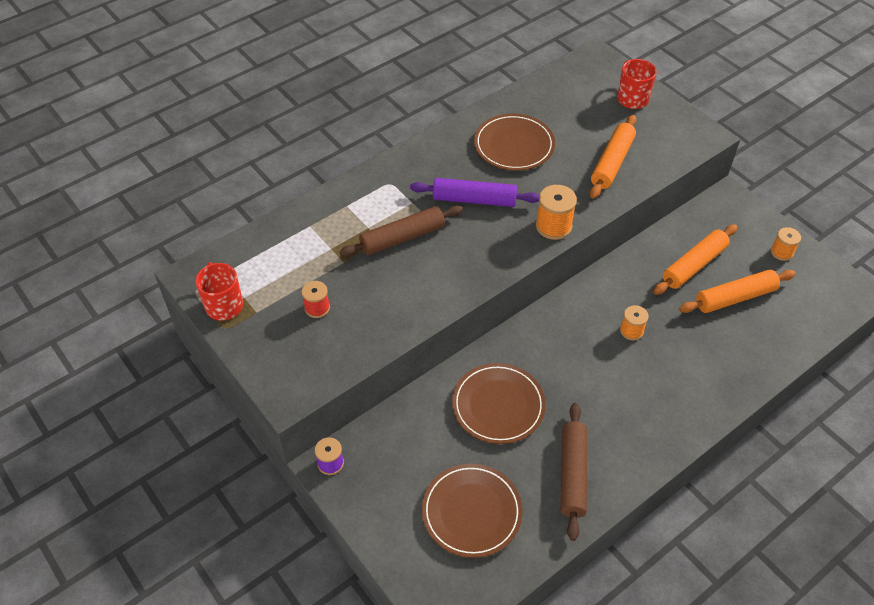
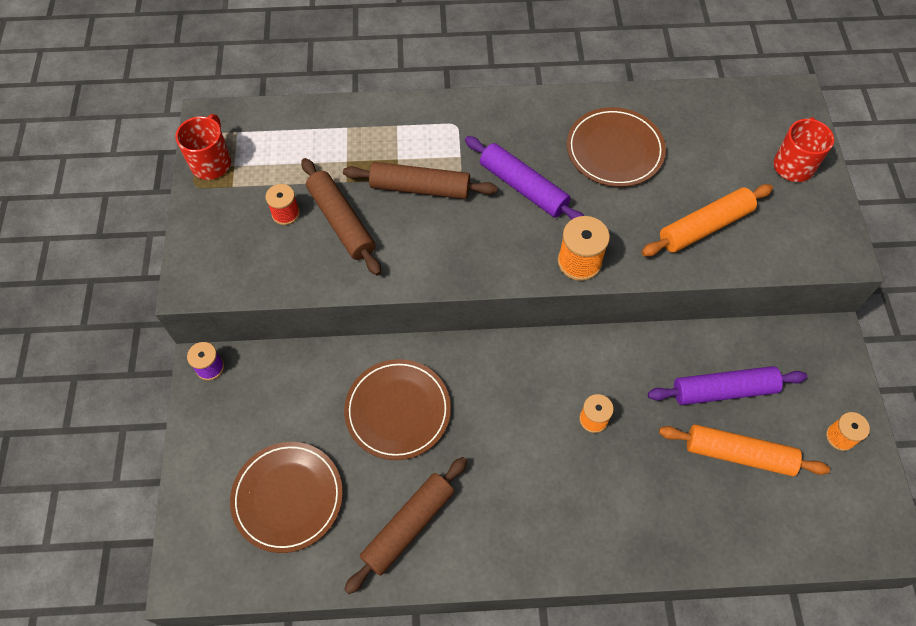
camera: 35 degrees right, 10 degrees up
orange rolling pin [653,224,737,295] -> purple rolling pin [648,366,807,405]
none -> brown rolling pin [301,158,381,276]

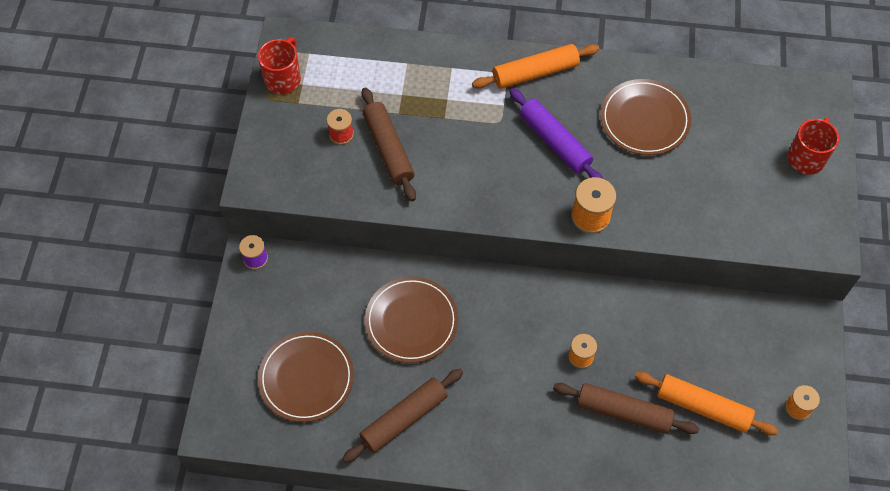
camera: 10 degrees right, 0 degrees up
brown rolling pin [343,162,497,199] -> brown rolling pin moved to [553,383,699,434]
orange rolling pin [642,184,773,256] -> orange rolling pin moved to [472,44,600,89]
purple rolling pin [648,366,807,405] -> none

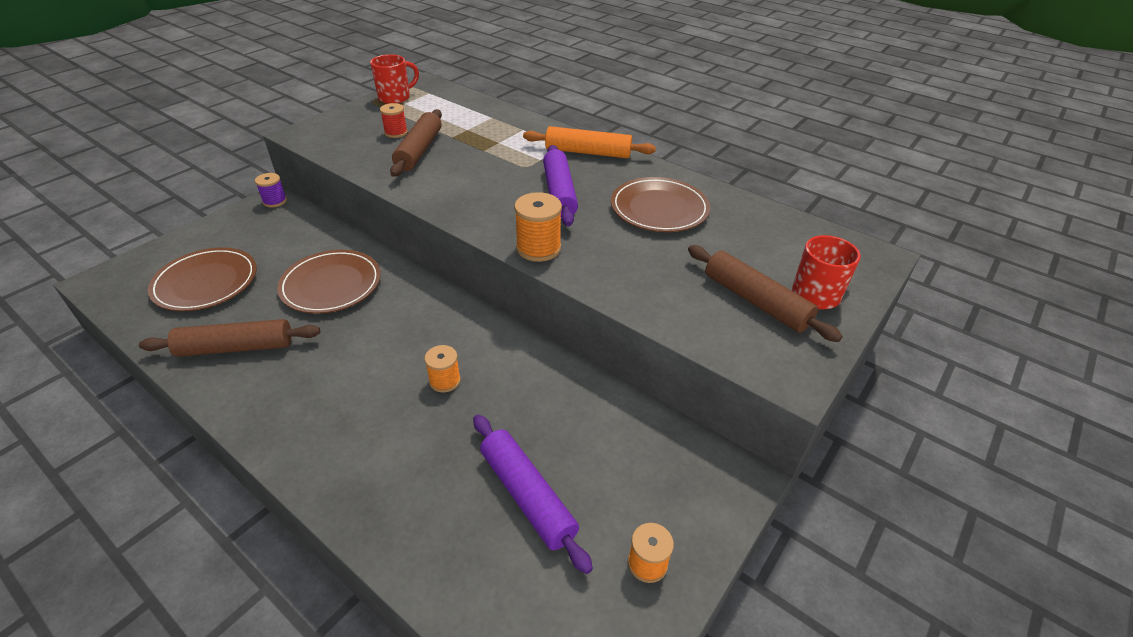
camera: 30 degrees right, 20 degrees down
brown rolling pin [553,383,699,434] -> brown rolling pin moved to [688,245,843,342]
orange rolling pin [635,372,778,435] -> purple rolling pin [473,415,593,574]

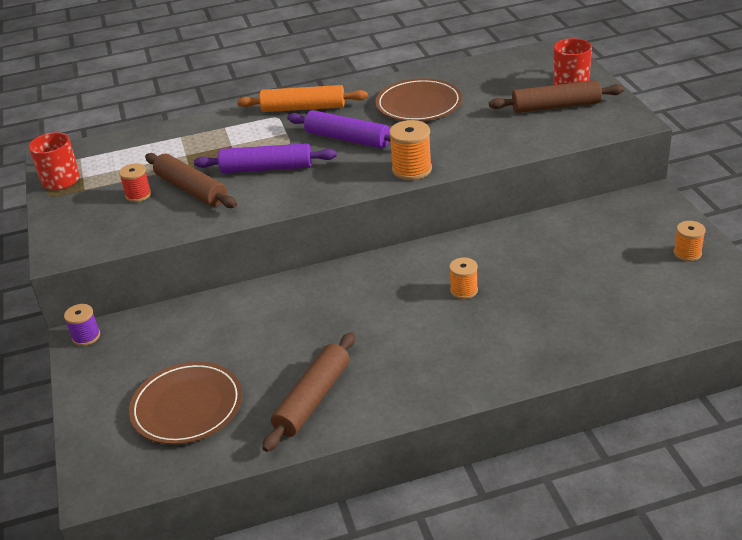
camera: 50 degrees left, 5 degrees down
brown plate [277,250,381,314] -> none
purple rolling pin [473,415,593,574] -> purple rolling pin moved to [194,143,337,173]
orange rolling pin [523,126,656,158] -> orange rolling pin turned 45 degrees clockwise [237,85,368,112]

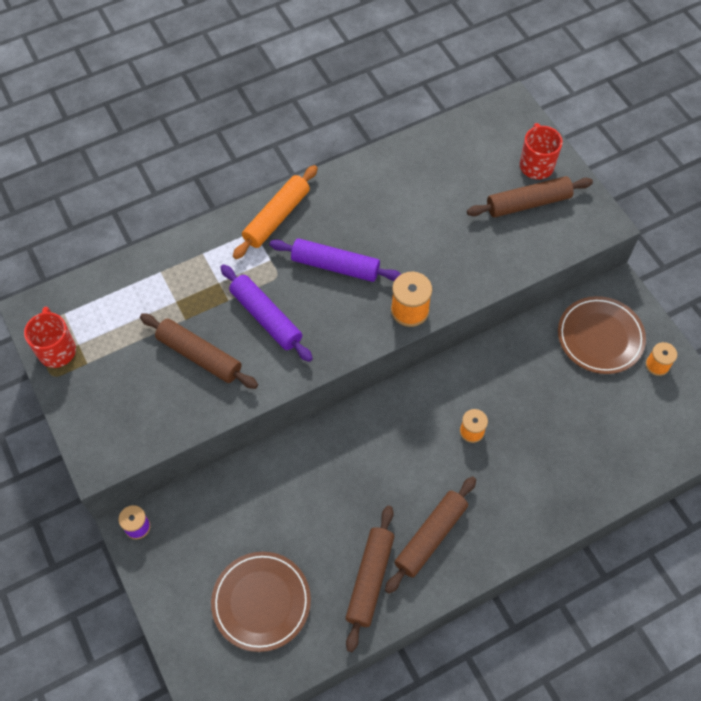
camera: 15 degrees left, 25 degrees up
red spool [119,163,151,202] -> none
purple rolling pin [194,143,337,173] -> purple rolling pin turned 60 degrees clockwise [220,264,313,362]
orange rolling pin [237,85,368,112] -> orange rolling pin turned 45 degrees counterclockwise [233,165,318,259]
brown plate [375,78,462,121] -> brown plate moved to [558,296,646,374]
none -> brown rolling pin [385,476,476,593]

